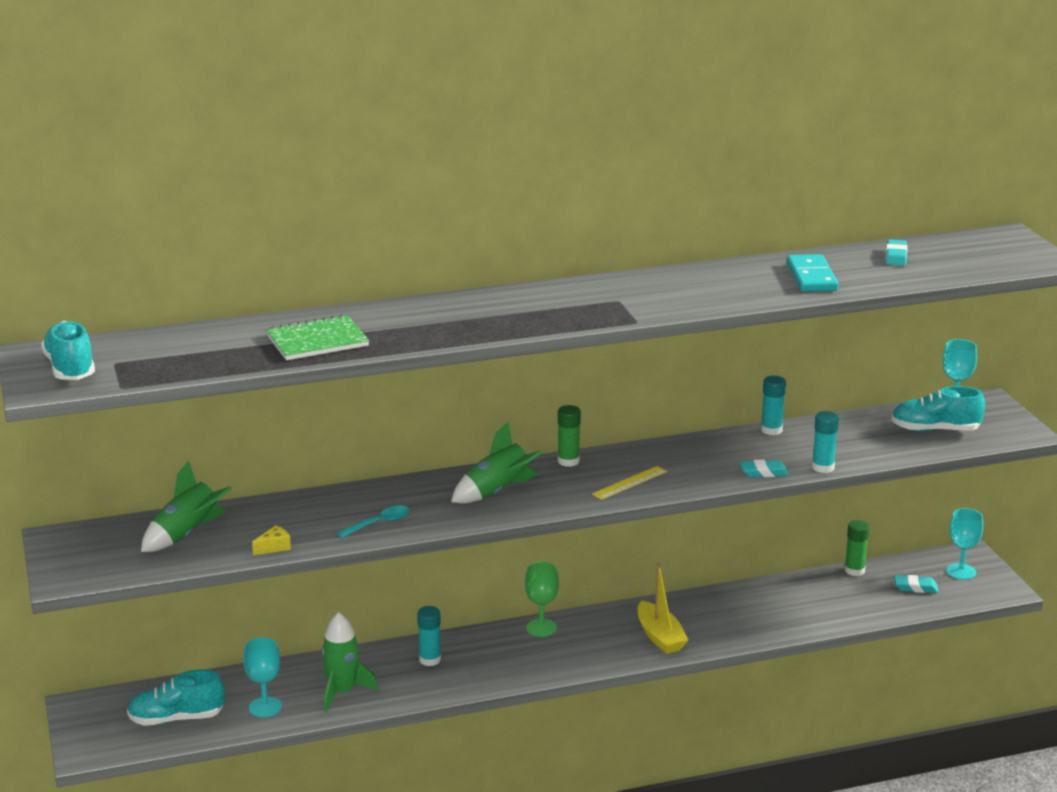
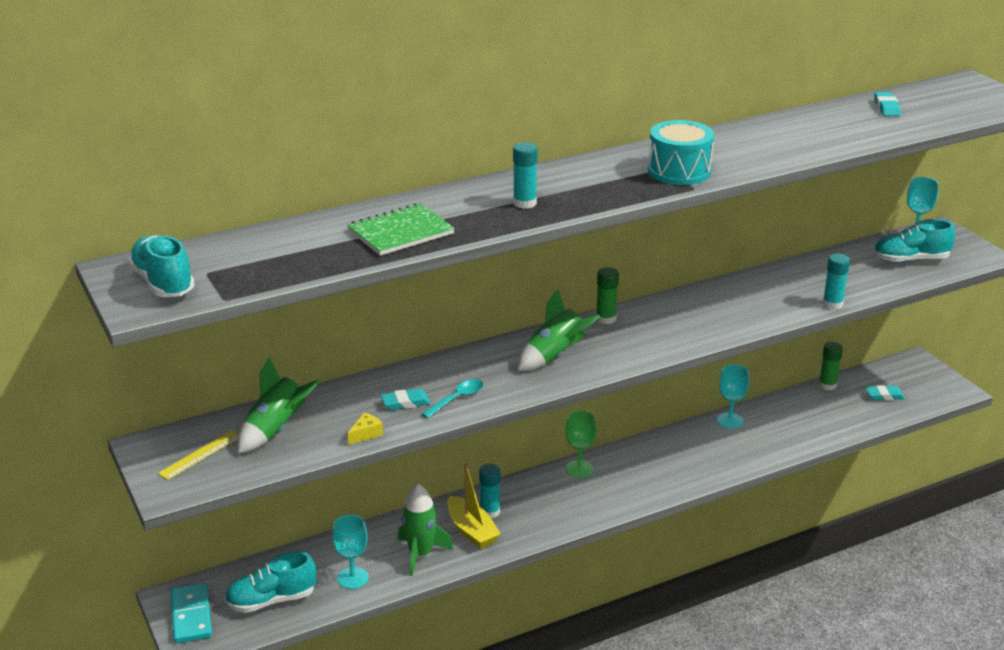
camera: 10 degrees left, 5 degrees up
yellow ruler [592,466,667,500] -> yellow ruler moved to [158,430,239,480]
yellow boat [638,563,688,654] -> yellow boat moved to [447,464,501,549]
turquoise eraser [740,459,789,477] -> turquoise eraser moved to [381,388,431,410]
turquoise glue stick [761,375,786,435] -> turquoise glue stick moved to [513,142,538,209]
turquoise domino [787,254,839,292] -> turquoise domino moved to [170,583,212,643]
turquoise goblet [946,508,983,580] -> turquoise goblet moved to [717,364,750,429]
none -> turquoise drum [648,120,714,185]

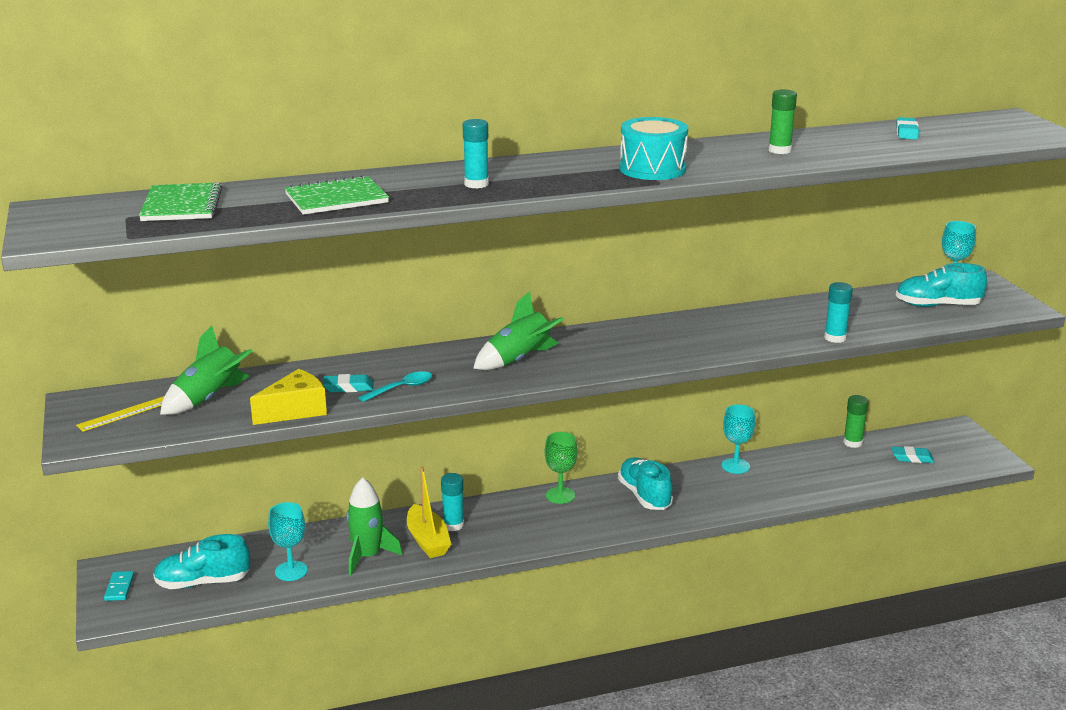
camera: 10 degrees right, 5 degrees down
turquoise shoe [128,235,195,297] -> turquoise shoe moved to [618,457,673,510]
turquoise domino [170,583,212,643] -> turquoise domino [104,571,134,601], size x0.57
yellow cheese [348,413,383,445] -> yellow cheese [250,369,327,425], size x1.91
green glue stick [596,267,619,324] -> green glue stick moved to [768,89,797,154]
none -> green notebook [139,182,222,221]

